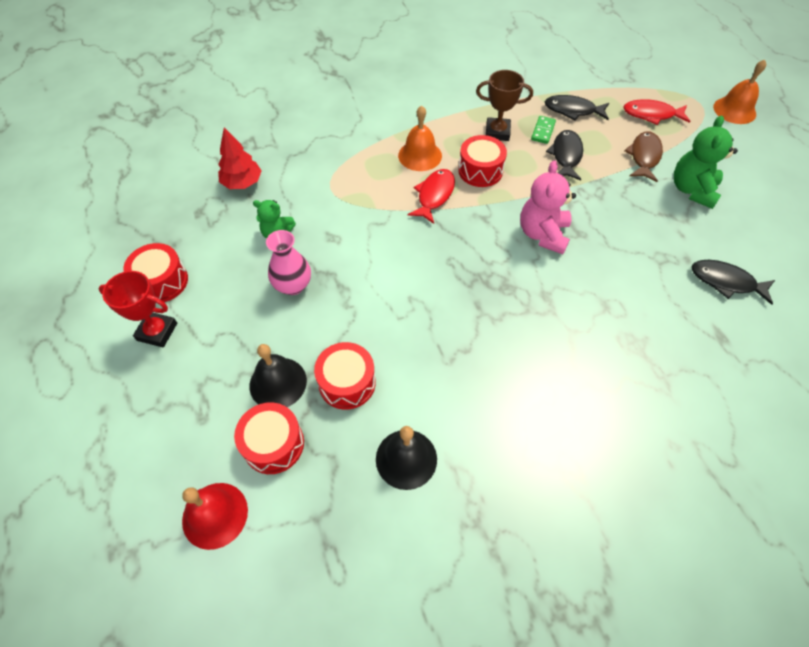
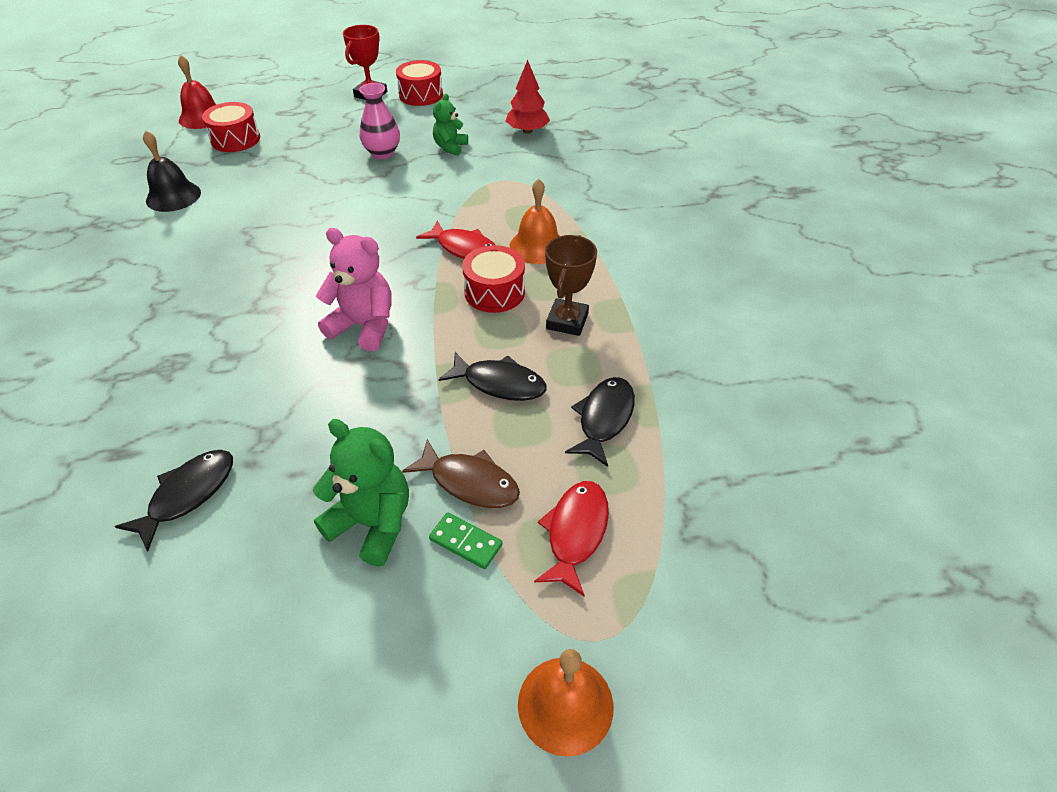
camera: 100 degrees right, 10 degrees down
black bell [249,344,307,407] -> none
red drum [314,342,376,410] -> none
green domino [531,116,556,144] -> green domino moved to [429,512,502,569]

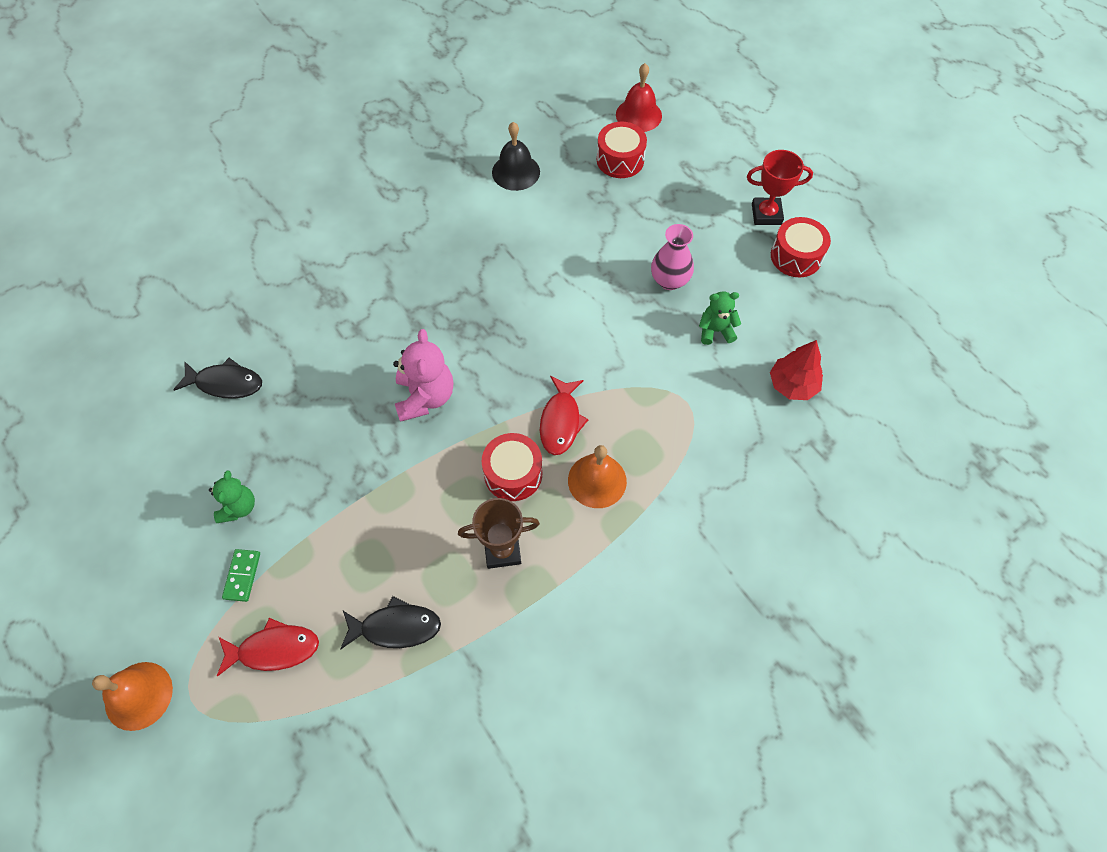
camera: 65 degrees right, 15 degrees up
green teddy bear [313,419,409,567] -> green teddy bear [209,470,255,523], size x0.62
brown fish [402,439,520,508] -> none
black fish [439,352,547,401] -> none

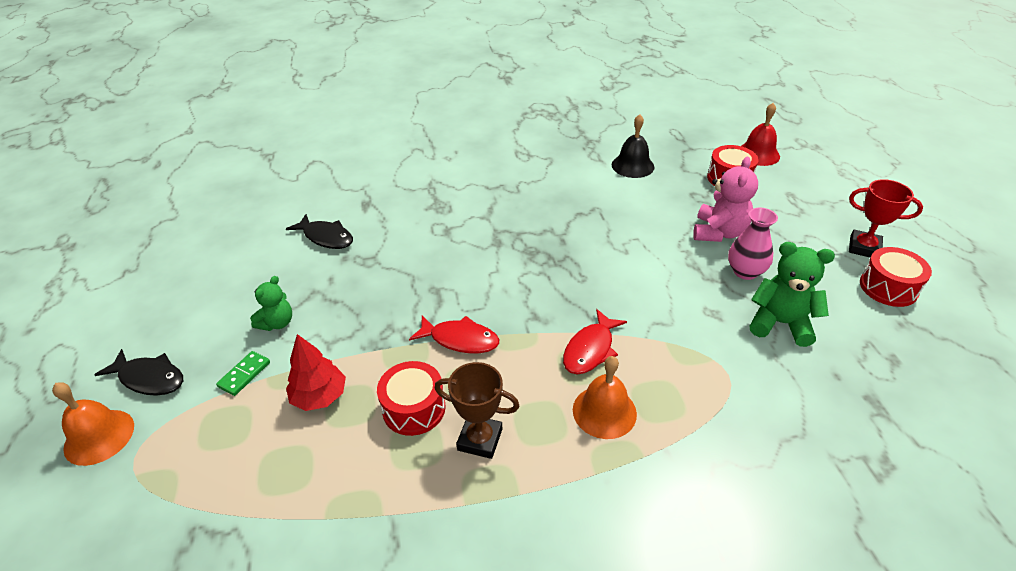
camera: 25 degrees right, 20 degrees down
red fish [217,618,319,677] -> red fish moved to [409,315,499,353]
black fish [340,596,441,649] -> black fish moved to [94,349,183,396]
pink teddy bear [393,329,453,422] -> pink teddy bear moved to [693,157,758,242]
red drum [482,433,542,501] -> red drum moved to [377,361,446,436]
green teddy bear [699,291,741,345] -> green teddy bear [750,242,835,347], size x1.60
red tree [770,340,823,400] -> red tree moved to [286,334,346,411]

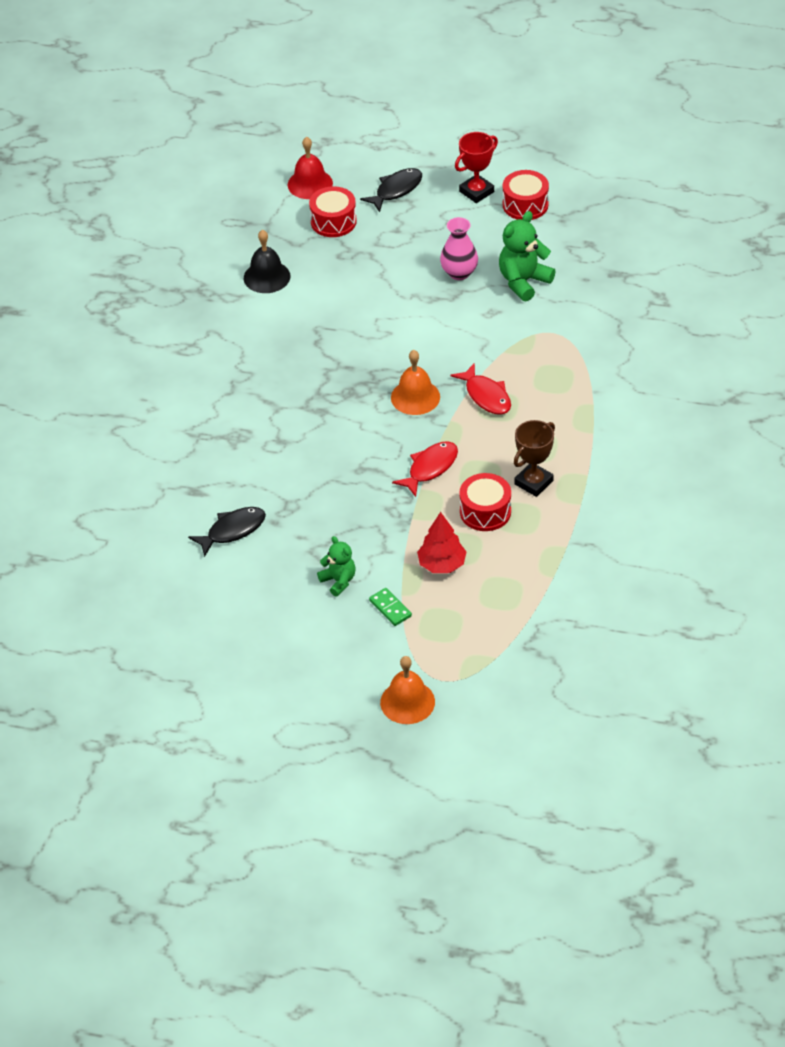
camera: 65 degrees left, 5 degrees up
black fish [94,349,183,396] -> black fish moved to [360,168,422,212]
orange bell [573,356,637,439] -> orange bell moved to [391,350,440,415]
pink teddy bear [693,157,758,242] -> none

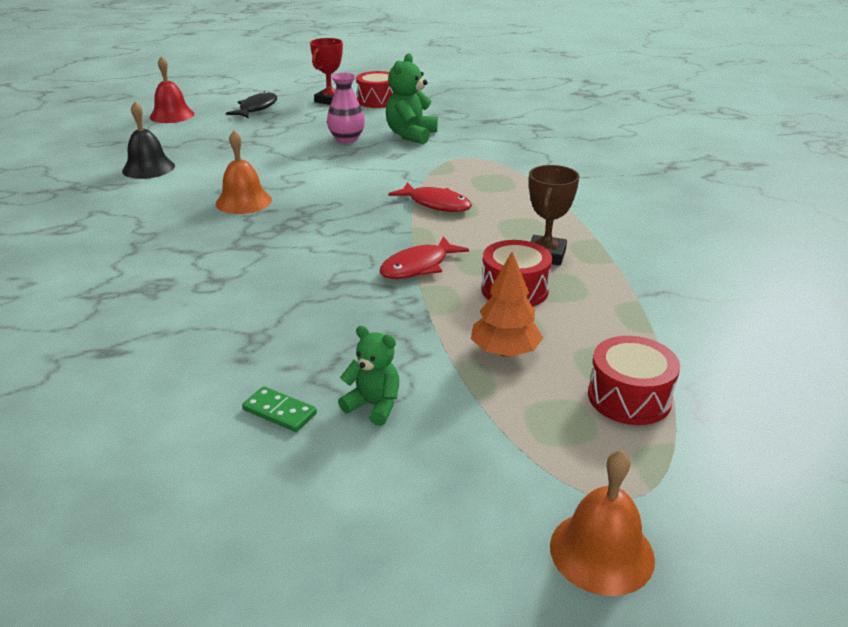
camera: 25 degrees left, 15 degrees down
black fish [188,507,266,557] -> none
red drum [309,186,357,237] -> red drum moved to [588,336,680,425]
green domino [369,588,412,626] -> green domino moved to [242,386,317,432]
orange bell [391,350,440,415] -> orange bell moved to [216,130,272,214]
red fish [392,441,458,497] -> red fish turned 150 degrees counterclockwise [380,236,469,279]
red tree [417,512,466,573] -> orange tree [471,252,543,356]

